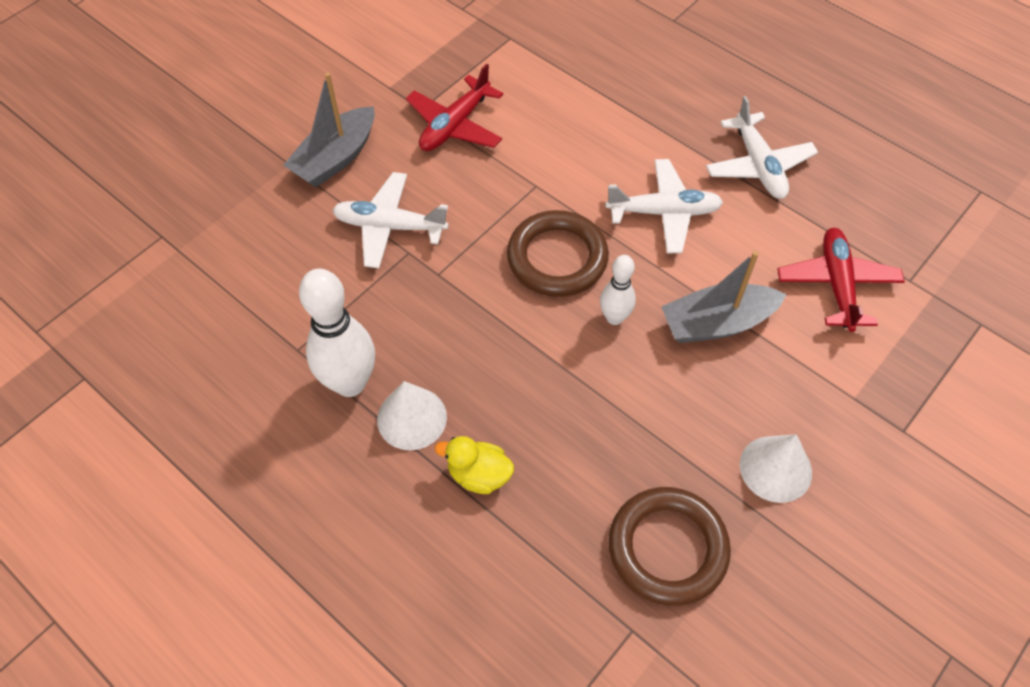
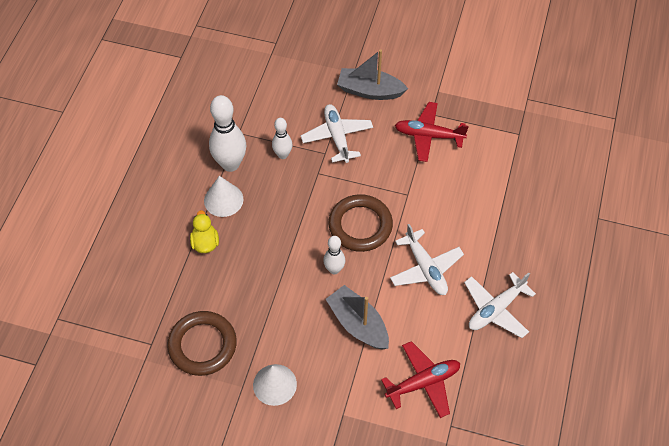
camera: 65 degrees right, 0 degrees up
none -> white bowling pin [272,118,292,159]

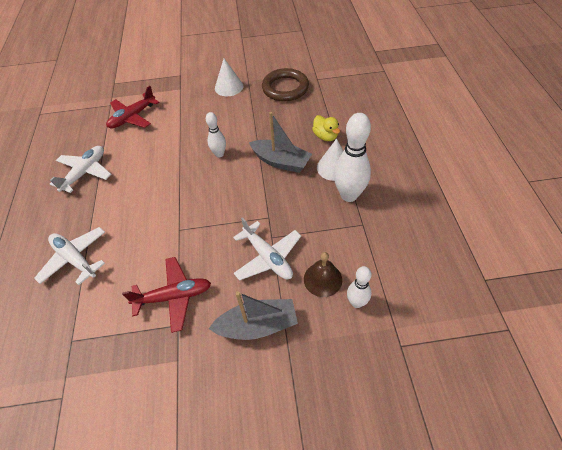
camera: 160 degrees right, 5 degrees down
white bowling pin [272,118,292,159] -> white bowling pin moved to [347,266,372,308]
grey boat [326,285,389,350] -> grey boat moved to [249,112,312,173]
brown ring [328,194,393,252] -> none
white plane [390,224,464,295] -> white plane moved to [34,227,105,285]
none -> brown bell [304,252,342,297]

